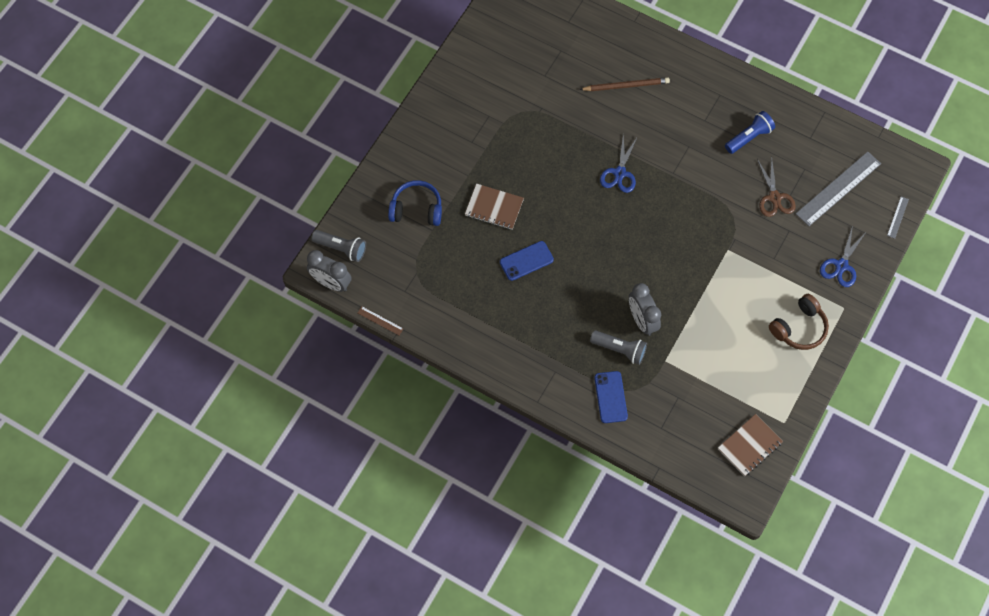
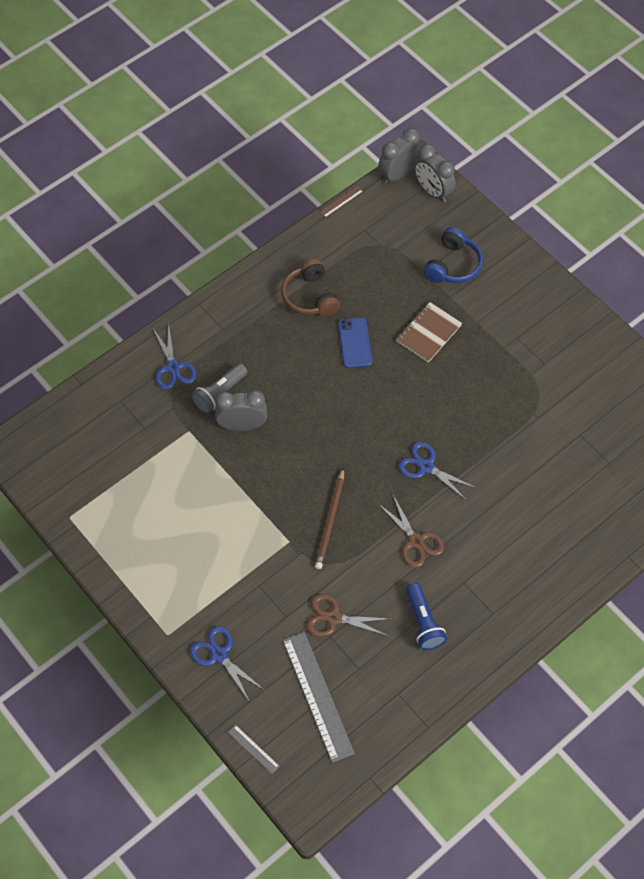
camera: 110 degrees right, 5 degrees down
grey flashlight [311,230,366,262] -> grey clock [414,144,456,202]
brown pencil [579,77,670,91] -> brown pencil moved to [315,467,344,569]
blue phone [594,371,628,423] -> blue scissors [152,324,197,390]
brown notebook [718,414,783,476] -> none
brown headphones [769,294,829,350] -> brown headphones moved to [281,259,340,316]
none -> brown scissors [379,495,444,568]

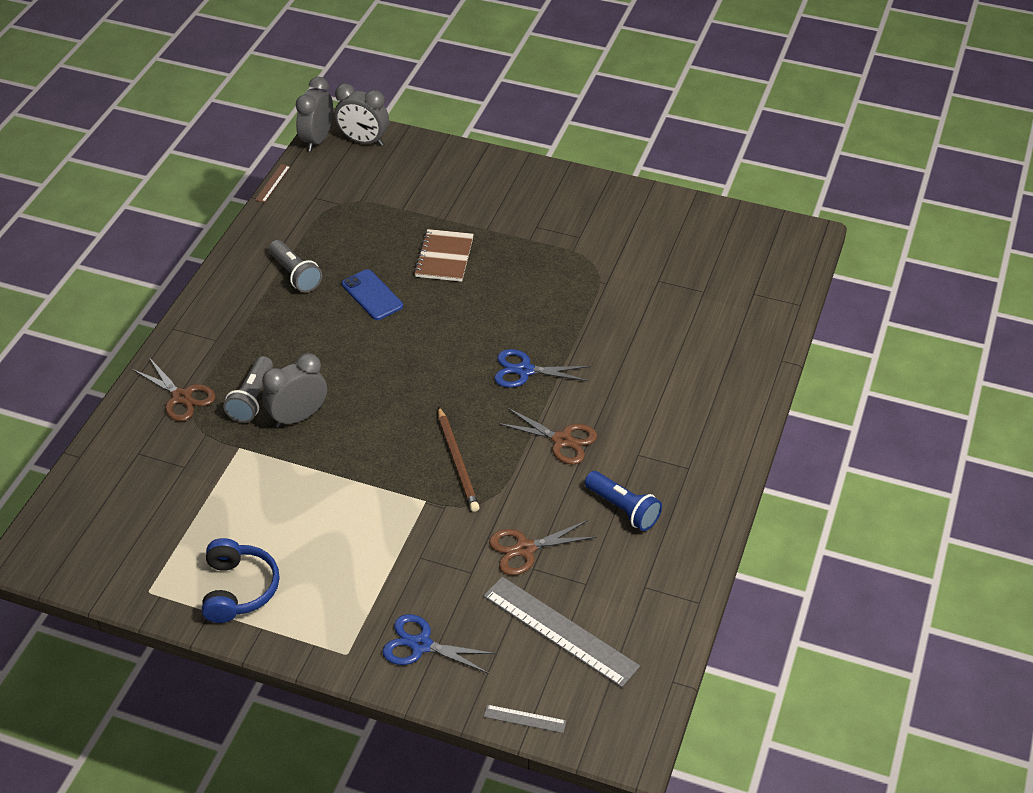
camera: 30 degrees left, 15 degrees down
blue scissors [152,324,197,390] -> brown scissors [132,359,215,421]
brown headphones [281,259,340,316] -> grey flashlight [269,240,322,293]
blue headphones [424,227,483,283] -> blue headphones moved to [202,538,279,623]

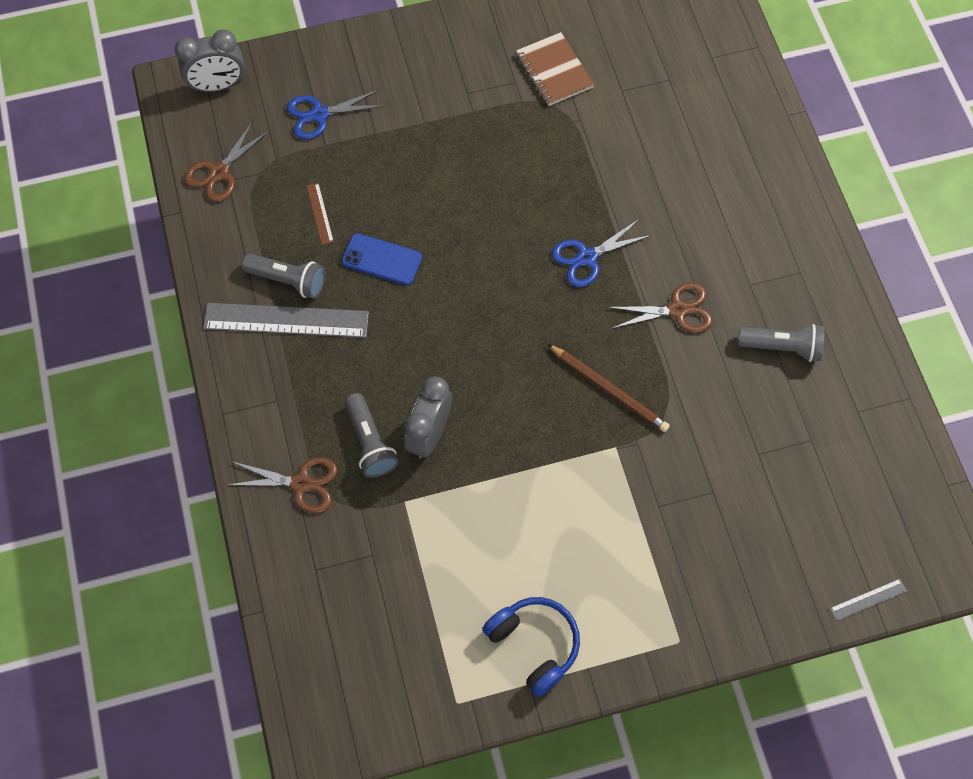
camera: 35 degrees left, 20 degrees up
brown ruler [255,164,291,203] -> brown ruler moved to [306,183,334,245]
grey clock [296,77,333,152] -> none
blue scissors [382,614,497,674] -> blue scissors moved to [287,89,386,139]
brown notebook [414,229,474,282] -> brown notebook moved to [516,32,594,106]
grey ruler [484,577,640,688] -> grey ruler moved to [203,303,369,338]
brown scissors [489,520,597,575] -> brown scissors moved to [184,121,270,202]
blue flashlight [585,471,662,531] -> grey flashlight [738,324,824,362]

